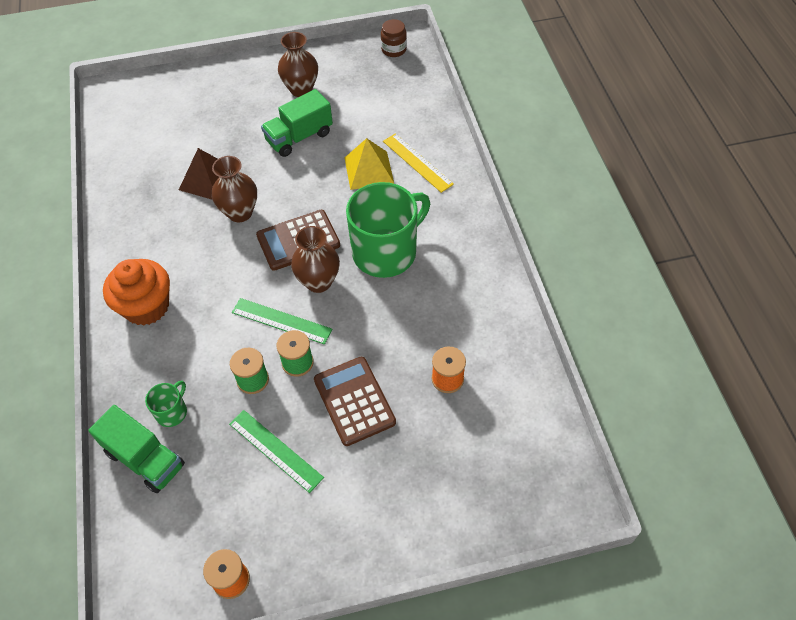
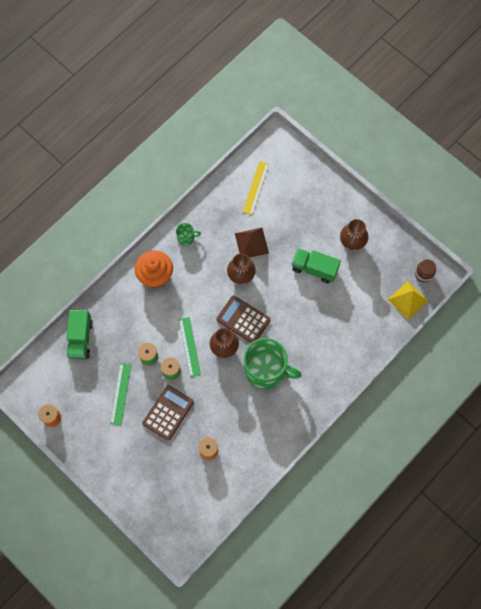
camera: 55 degrees right, 15 degrees up
green mug [145,381,187,427] -> green mug moved to [176,223,201,246]
yellow pyramid [345,138,394,190] -> yellow pyramid moved to [388,281,428,320]
yellow ruler [383,134,454,193] -> yellow ruler moved to [243,161,269,215]

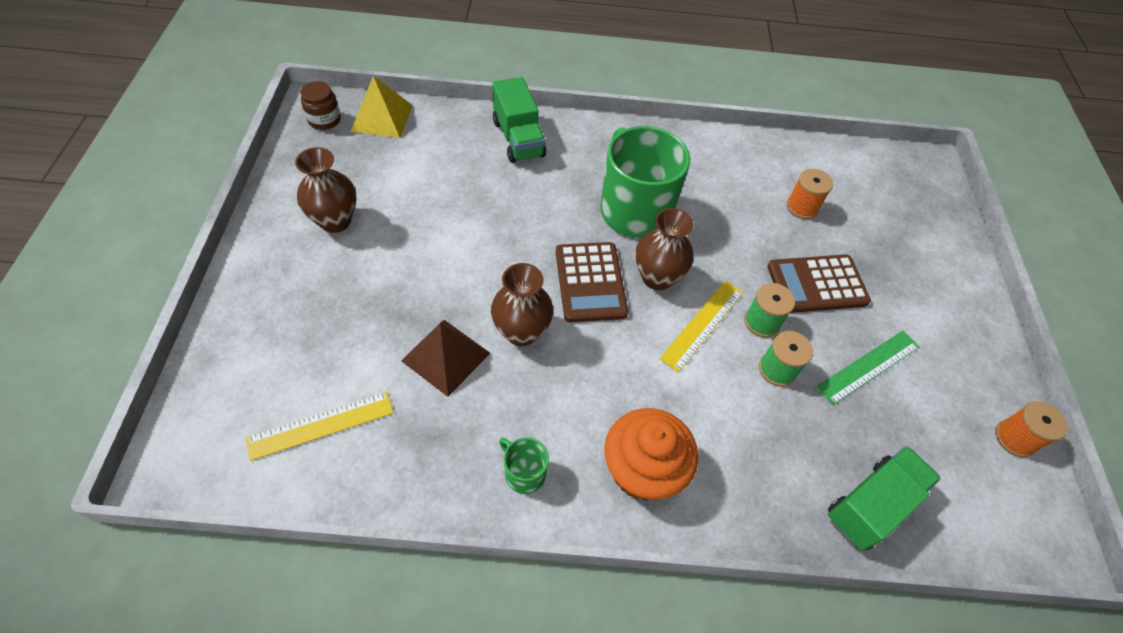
camera: 135 degrees left, 15 degrees down
green ruler [179,317,201,377] -> yellow ruler [660,280,743,372]
green truck [292,248,341,283] -> green truck moved to [492,77,546,163]

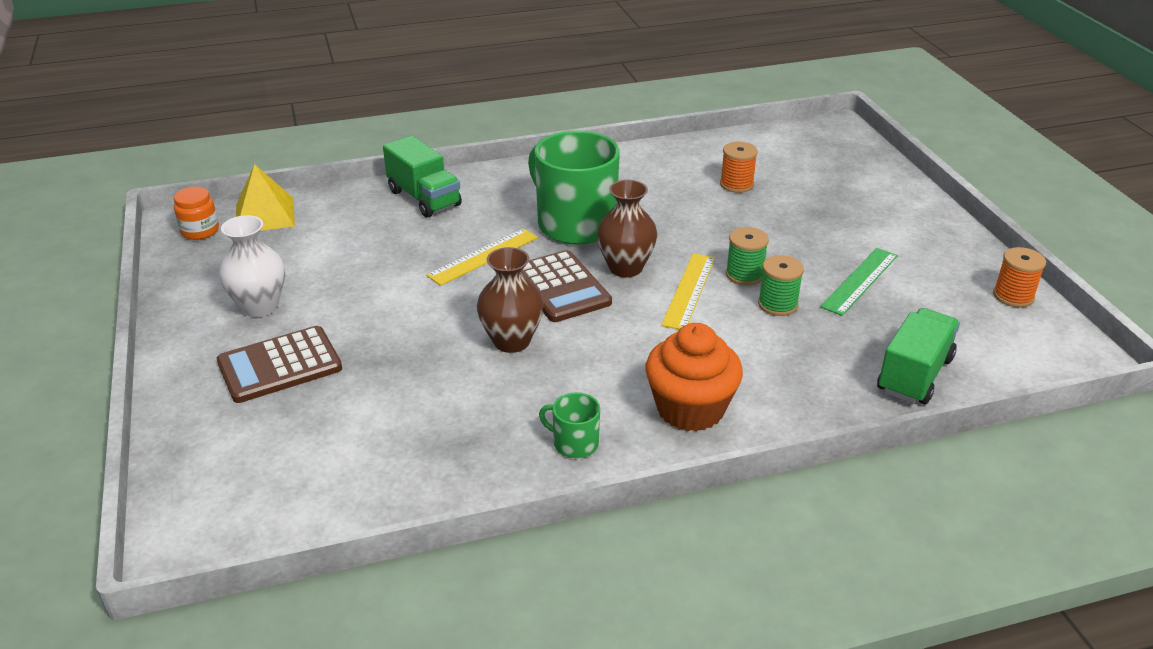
camera: 15 degrees left, 20 degrees down
yellow ruler [246,392,393,461] -> yellow ruler moved to [426,228,538,286]
brown vase [295,147,356,233] -> white vase [219,215,285,317]
brown jar [301,81,341,130] -> orange jar [174,187,219,240]
brown pyramid [401,320,490,397] -> none
brown calculator [767,254,871,313] -> brown calculator moved to [217,326,342,403]

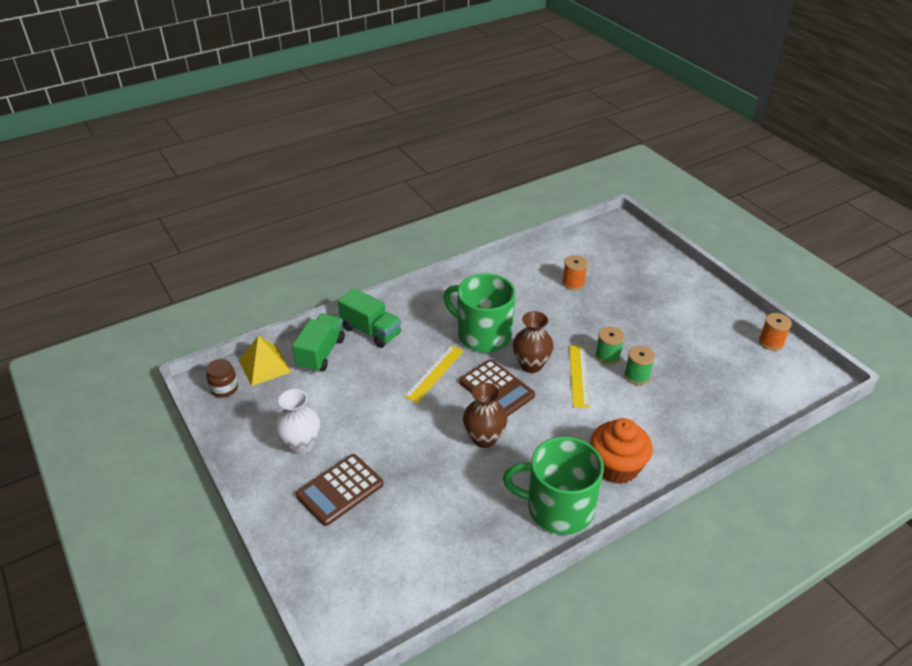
camera: 15 degrees left, 5 degrees up
orange jar [174,187,219,240] -> brown jar [206,359,238,397]
green mug [539,392,600,458] -> green mug [503,436,604,535], size x2.28
green ruler [820,248,898,316] -> none
green truck [877,308,960,404] -> green truck moved to [292,314,345,373]

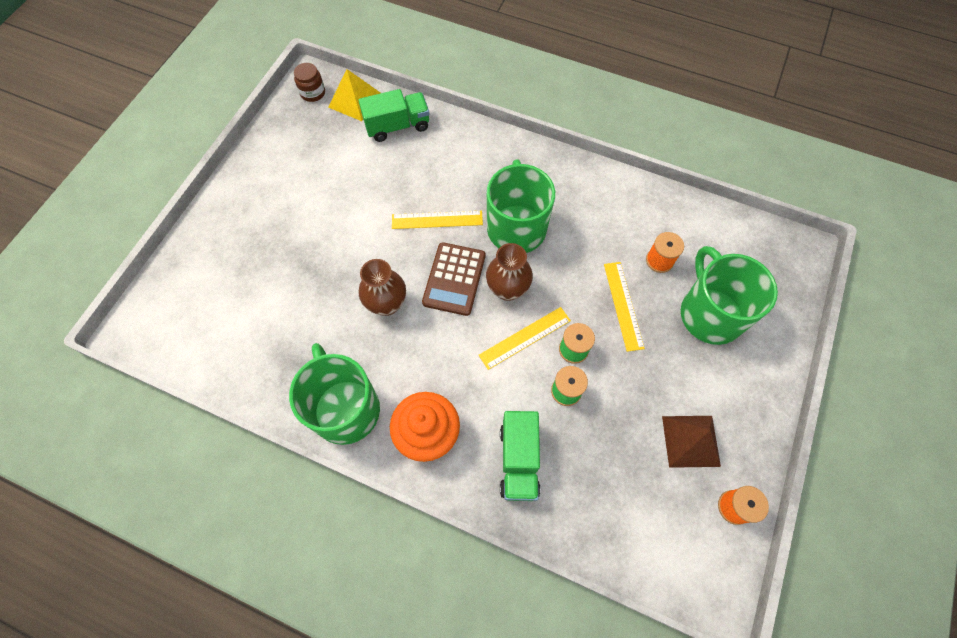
camera: 55 degrees right, 25 degrees up
white vase [275,389,321,455] -> none
brown calculator [296,454,384,526] -> none
green truck [338,288,401,348] -> green truck moved to [500,411,540,501]
none -> yellow ruler [604,262,645,352]
none -> brown pyramid [662,416,721,468]
none -> green mug [681,246,778,345]

